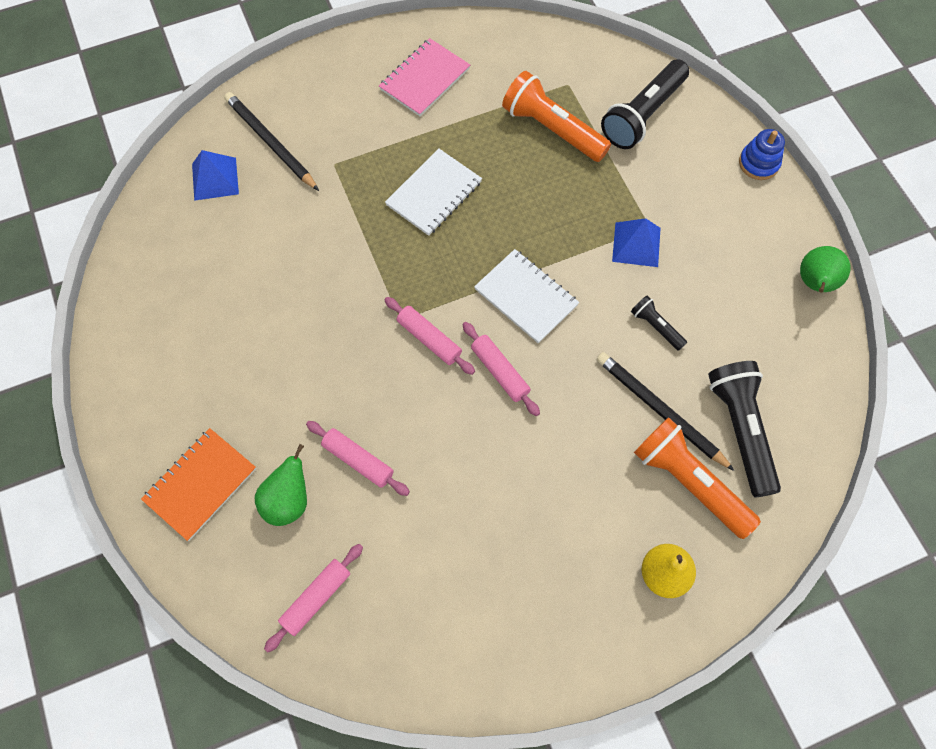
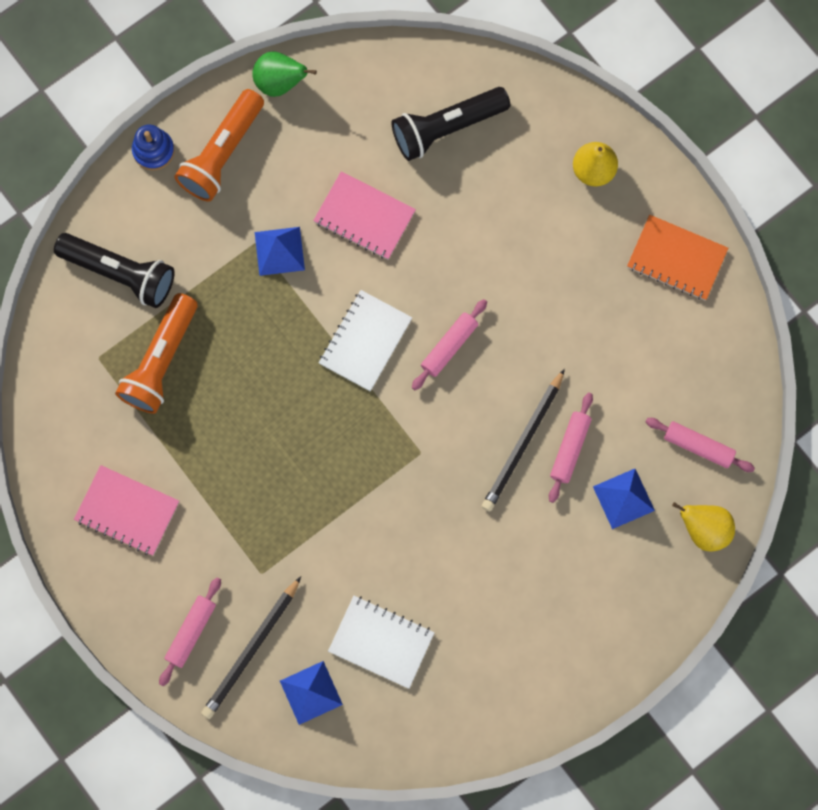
camera: 105 degrees left, 10 degrees up
orange notebook [141,428,256,541] -> orange notebook moved to [627,215,728,300]
green pear [255,444,307,526] -> blue pyramid [593,469,655,529]
white notebook [385,148,482,236] -> white notebook moved to [328,596,435,689]
pink rolling pin [385,297,475,375] -> pink rolling pin moved to [159,578,221,686]
black pencil [597,352,734,471] -> black pencil moved to [482,369,565,512]
black flashlight [631,295,687,351] -> pink notebook [313,171,416,260]
orange flashlight [634,417,761,539] -> orange flashlight moved to [174,89,264,202]
none -> yellow pear [672,502,735,552]

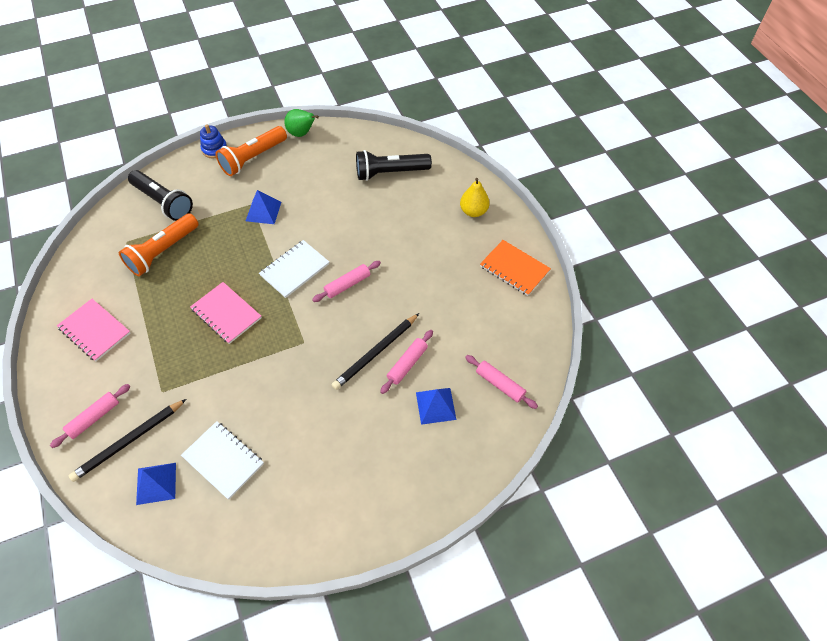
camera: 15 degrees right, 20 degrees down
pink notebook [313,171,416,260] -> pink notebook moved to [190,282,262,344]
yellow pear [672,502,735,552] -> none

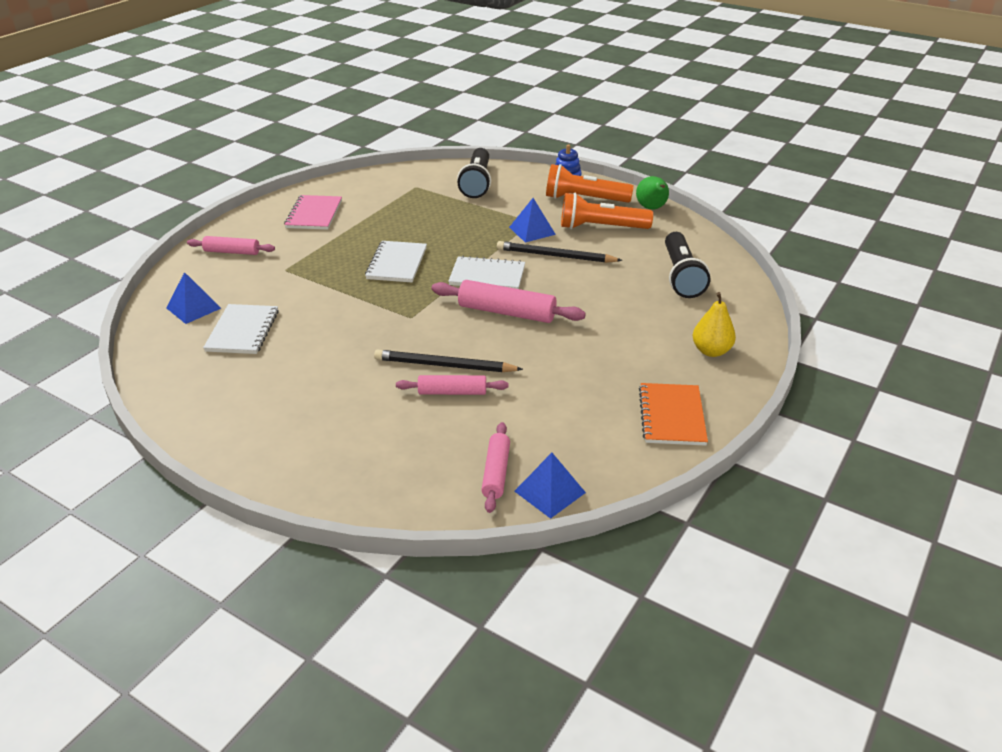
camera: 55 degrees right, 20 degrees down
black pencil [69,399,186,482] -> black pencil moved to [497,241,623,263]
orange flashlight [119,213,199,276] -> orange flashlight moved to [561,193,653,229]
pink notebook [190,282,262,344] -> white notebook [365,241,427,282]
pink rolling pin [312,261,381,302] -> pink rolling pin [432,280,586,323], size x1.60
black flashlight [356,150,432,181] -> black flashlight turned 135 degrees counterclockwise [665,232,710,298]
blue pyramid [416,388,456,425] -> blue pyramid moved to [514,453,586,519]

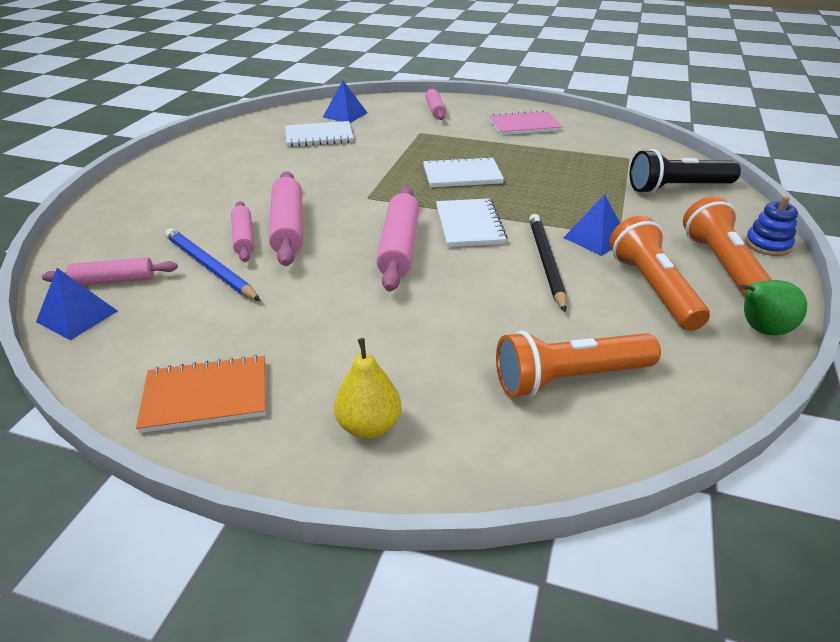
camera: 75 degrees right, 0 degrees up
black pencil [374,349,523,372] -> pink rolling pin [269,171,303,266]
black flashlight [665,232,710,298] -> orange flashlight [496,331,661,398]
none -> blue pencil [165,228,261,301]

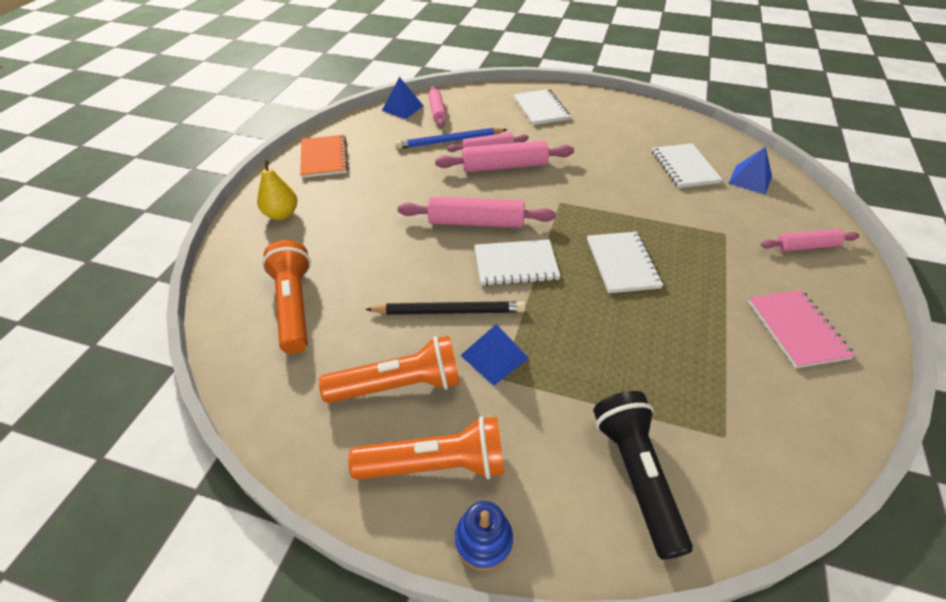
camera: 90 degrees right, 10 degrees up
blue pencil [165,228,261,301] -> blue pencil turned 150 degrees counterclockwise [395,128,508,149]
green pear [740,280,807,335] -> none
none -> white notebook [514,89,570,125]

